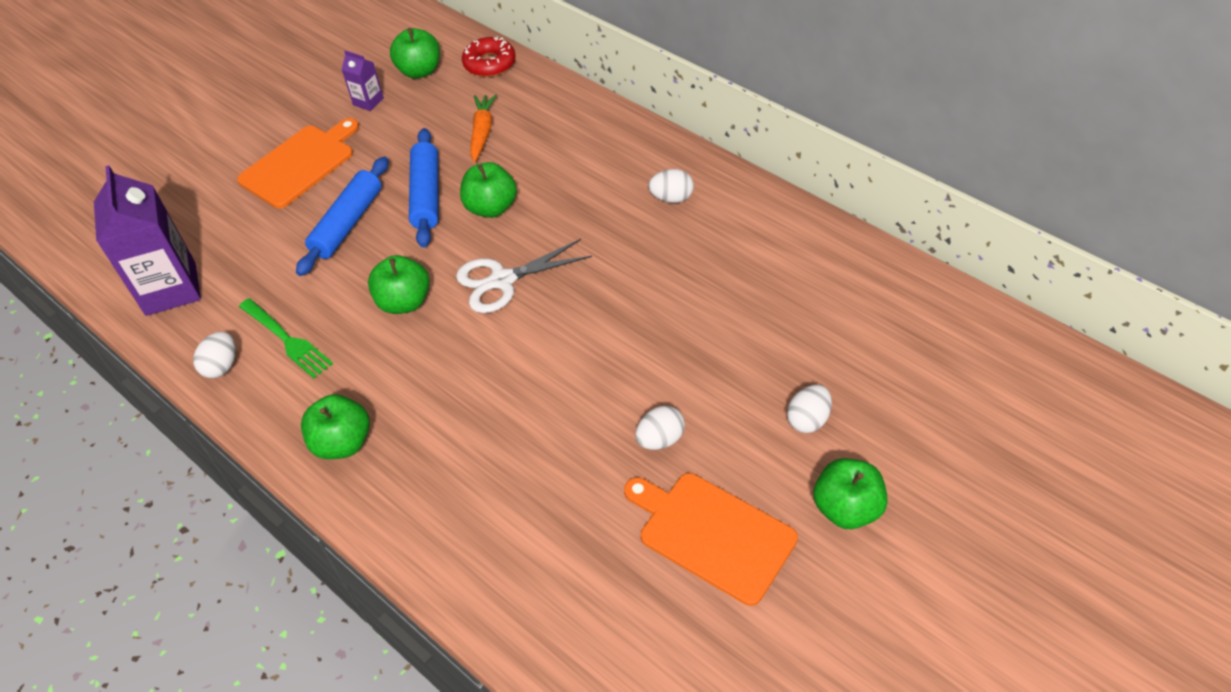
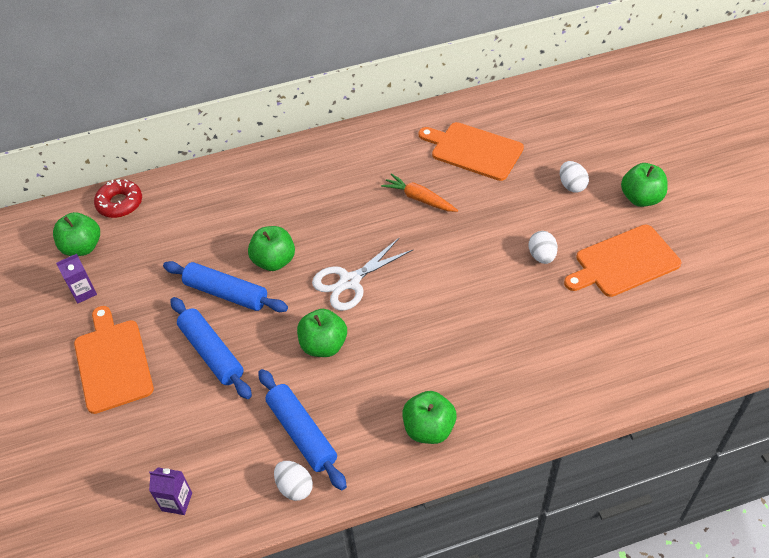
camera: 60 degrees left, 0 degrees up
purple carton [94,165,201,316] -> purple carton [149,468,192,515], size x0.47
green fork [239,298,333,378] -> blue rolling pin [258,369,347,490]
white scissors [456,239,592,313] -> white scissors turned 45 degrees clockwise [312,238,413,311]
orange carrot [470,94,497,163] -> orange carrot moved to [381,174,458,212]
white egg [648,169,694,203] -> none
none -> orange cutting board [419,122,524,181]

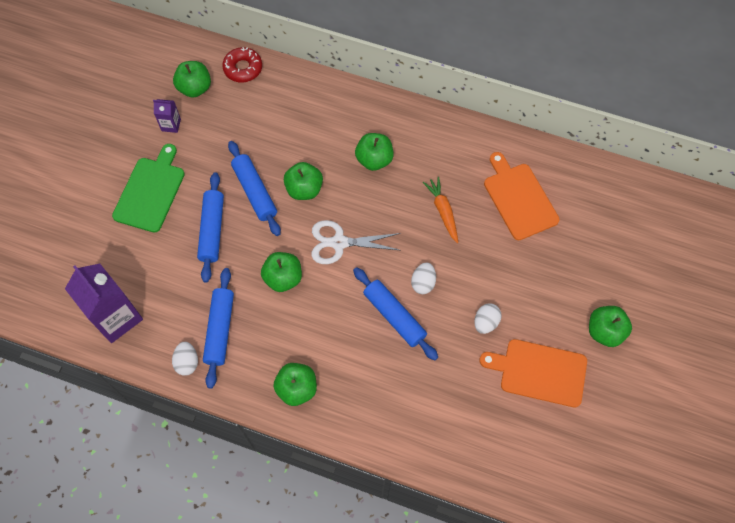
camera: 35 degrees right, 15 degrees up
orange cutting board [74,306,154,414] -> green cutting board [112,144,185,233]
purple carton [149,468,192,515] -> purple carton [65,264,143,343], size x2.12
white egg [560,161,589,193] -> white egg moved to [411,262,436,294]
none -> blue rolling pin [353,267,438,361]
none -> green apple [355,133,394,171]

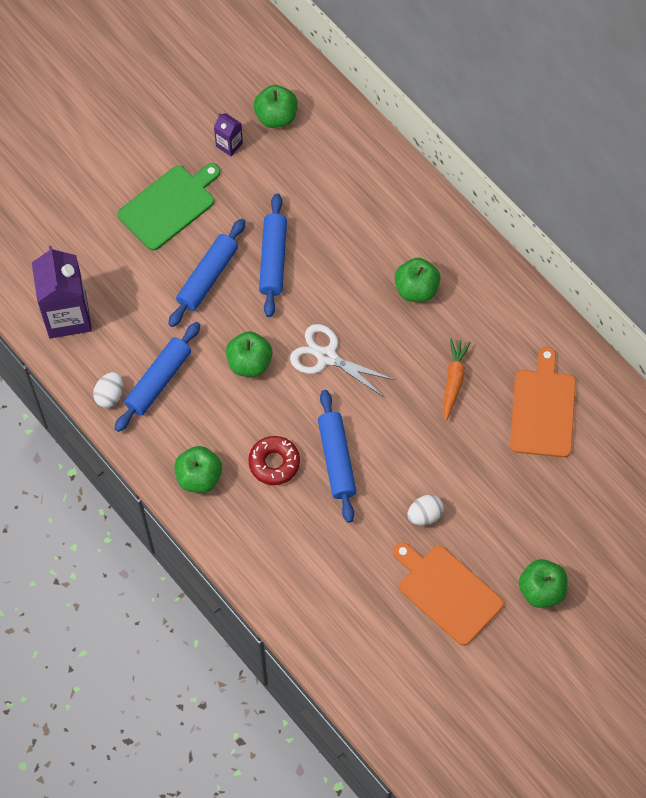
camera: 30 degrees right, 0 degrees up
red donut [222,47,262,83] -> red donut moved to [248,436,300,485]
green apple [284,162,323,200] -> none
white egg [411,262,436,294] -> none

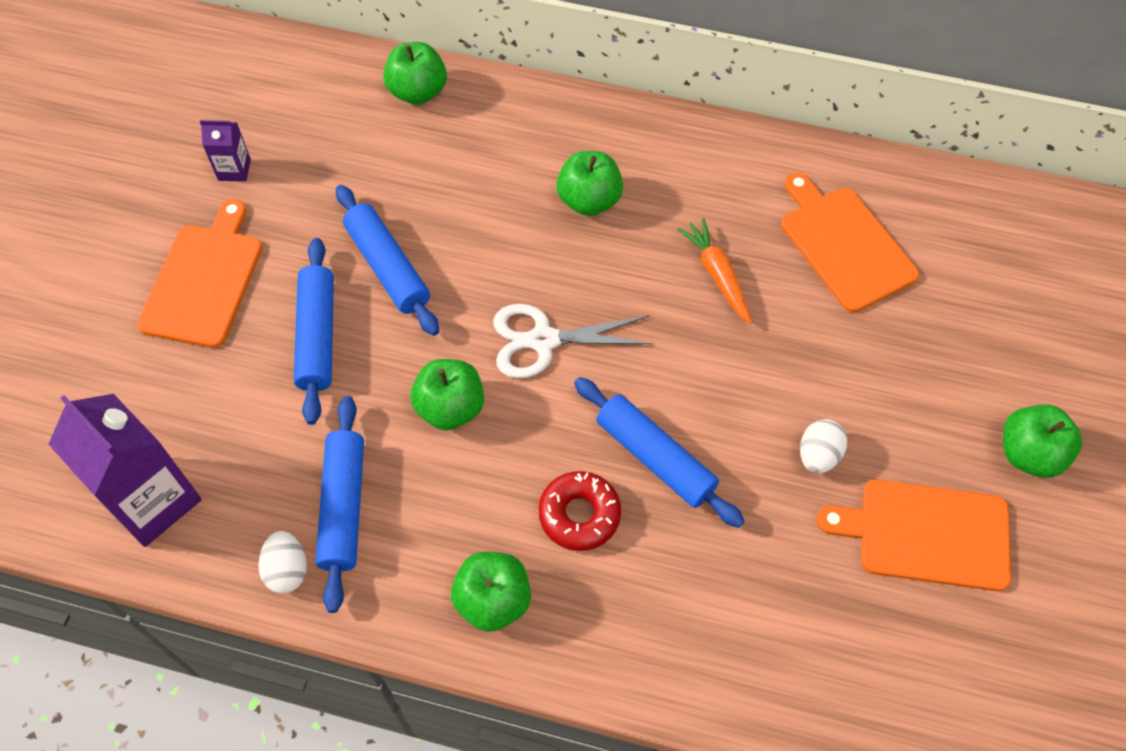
camera: 35 degrees left, 5 degrees down
green cutting board [118,163,220,251] -> orange cutting board [137,199,263,348]
green apple [254,85,297,128] -> green apple moved to [383,42,447,105]

